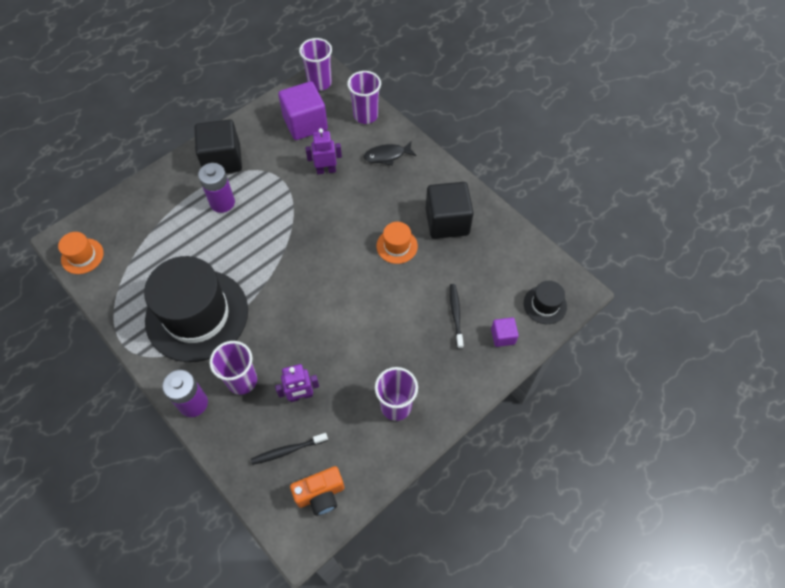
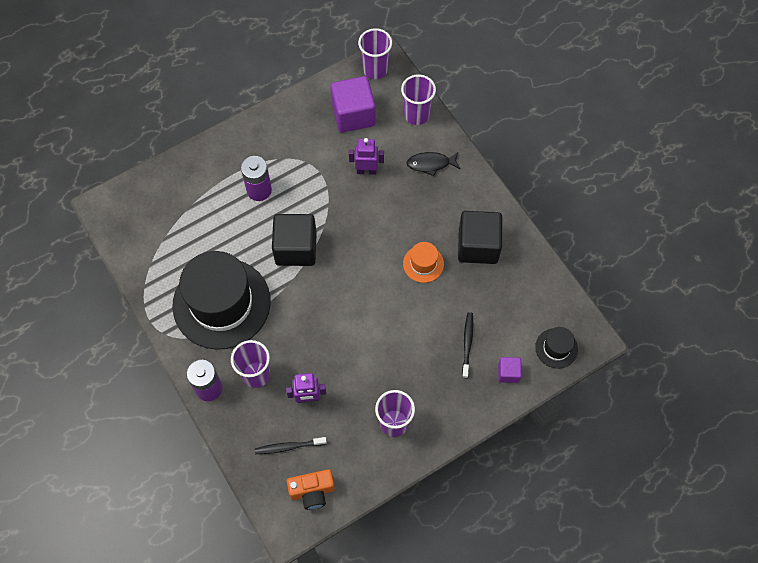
camera: 10 degrees right, 5 degrees up
orange hat [58,232,104,274] -> none
black cube [194,119,242,173] -> black cube moved to [272,214,317,266]

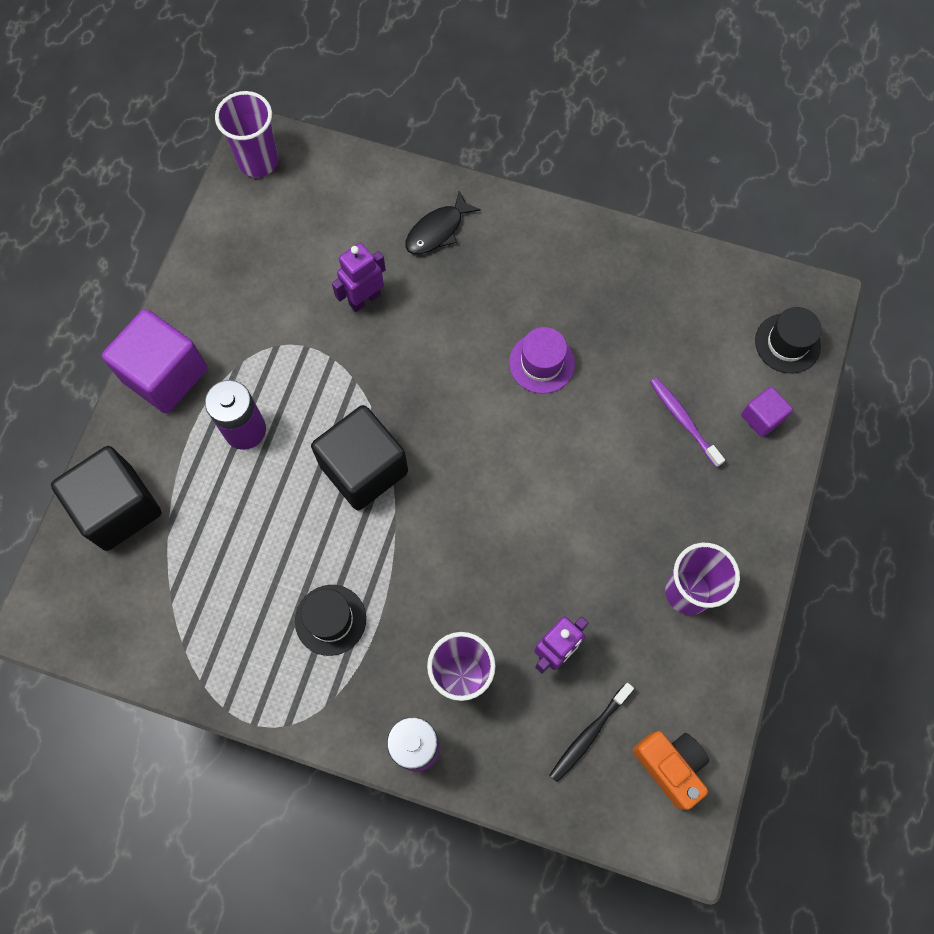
camera: 40 degrees left, 5 degrees up
black hat [172,251,271,350] -> black hat [295,585,366,656], size x0.43
orange camera [287,469,335,510] -> orange camera turned 75 degrees counterclockwise [633,731,709,810]
purple cube [330,76,376,133] -> purple cube moved to [102,309,207,413]
purple cup [401,74,436,125] -> none
orange hat [403,242,444,283] -> purple hat [509,327,575,394]
black cube [458,211,502,264] -> black cube moved to [51,446,161,551]
black toothbrush [462,312,473,378] -> purple toothbrush [650,378,725,467]

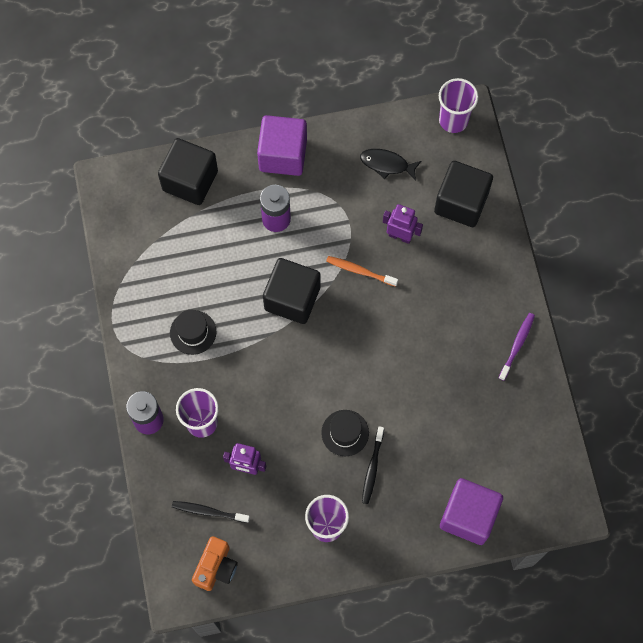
camera: 60 degrees right, 0 degrees up
black fish [405,191,481,254] -> black fish moved to [360,149,421,181]
purple hat [509,327,575,394] -> none
purple toothbrush [650,378,725,467] -> purple toothbrush moved to [499,313,535,381]
purple cube [741,387,793,437] -> purple cube [440,478,503,545], size x2.03
black hat [755,307,822,373] -> black hat moved to [321,410,369,456]
none -> orange toothbrush [326,256,398,287]
none -> black toothbrush [362,426,384,504]
none -> black cube [434,161,493,227]

